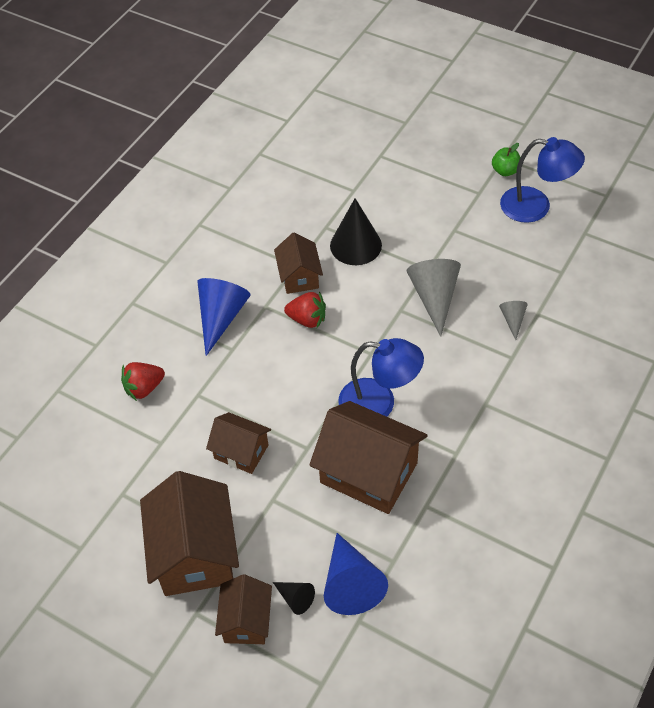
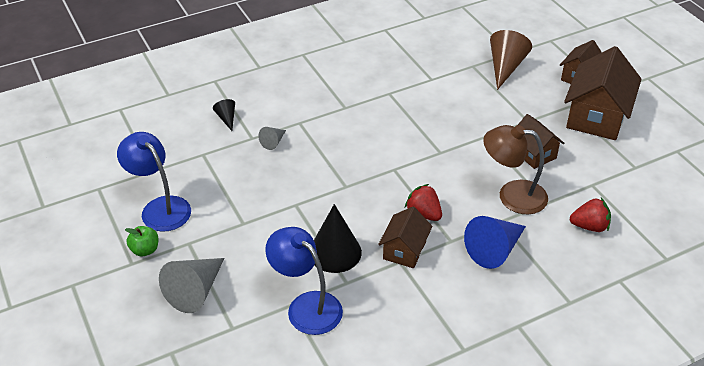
camera: 150 degrees left, 10 degrees down
black cone [273,582,315,615] -> black cone moved to [213,99,235,131]
brown house [309,401,427,514] -> none
blue cone [324,533,388,615] -> brown cone [490,30,532,90]
blue lamp [338,338,424,417] -> blue lamp moved to [265,227,343,335]
grey cone [406,259,461,337] -> grey cone moved to [159,258,224,313]
none -> brown lamp [483,125,548,214]

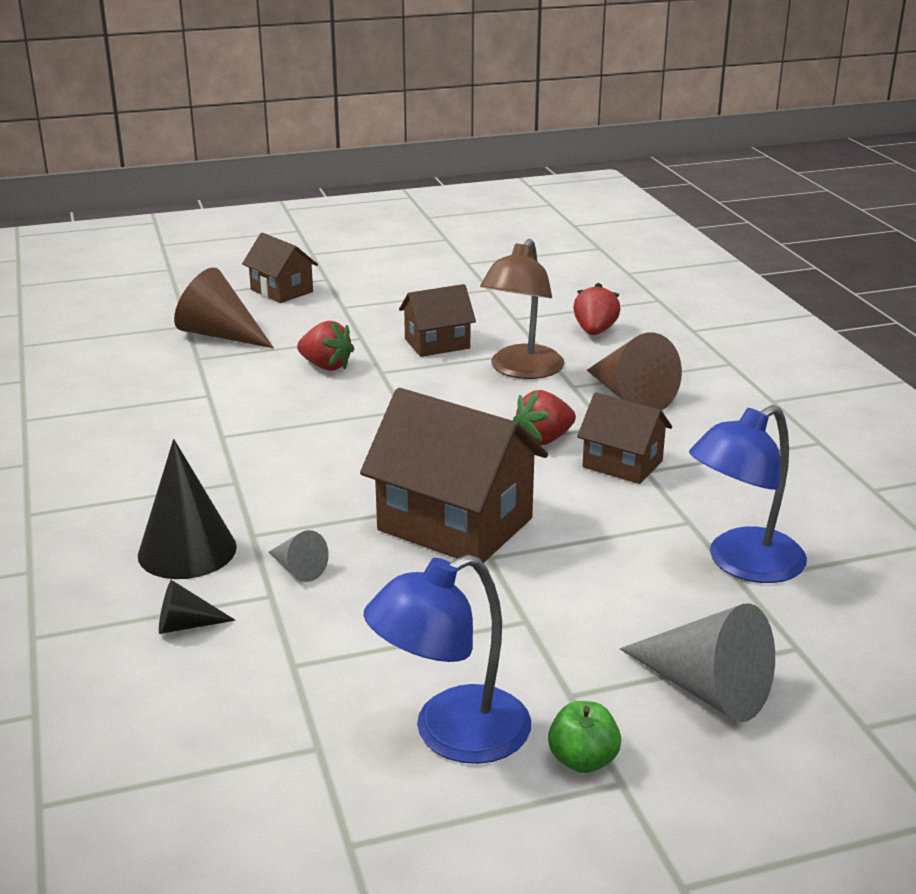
camera: 80 degrees left, 15 degrees down
black cone [314,204,362,273] -> black cone moved to [138,439,237,579]
blue cone [464,216,526,269] -> brown cone [587,333,682,410]
brown house [564,46,642,140] -> brown house moved to [360,388,548,563]
none -> red strawberry [297,321,354,371]

